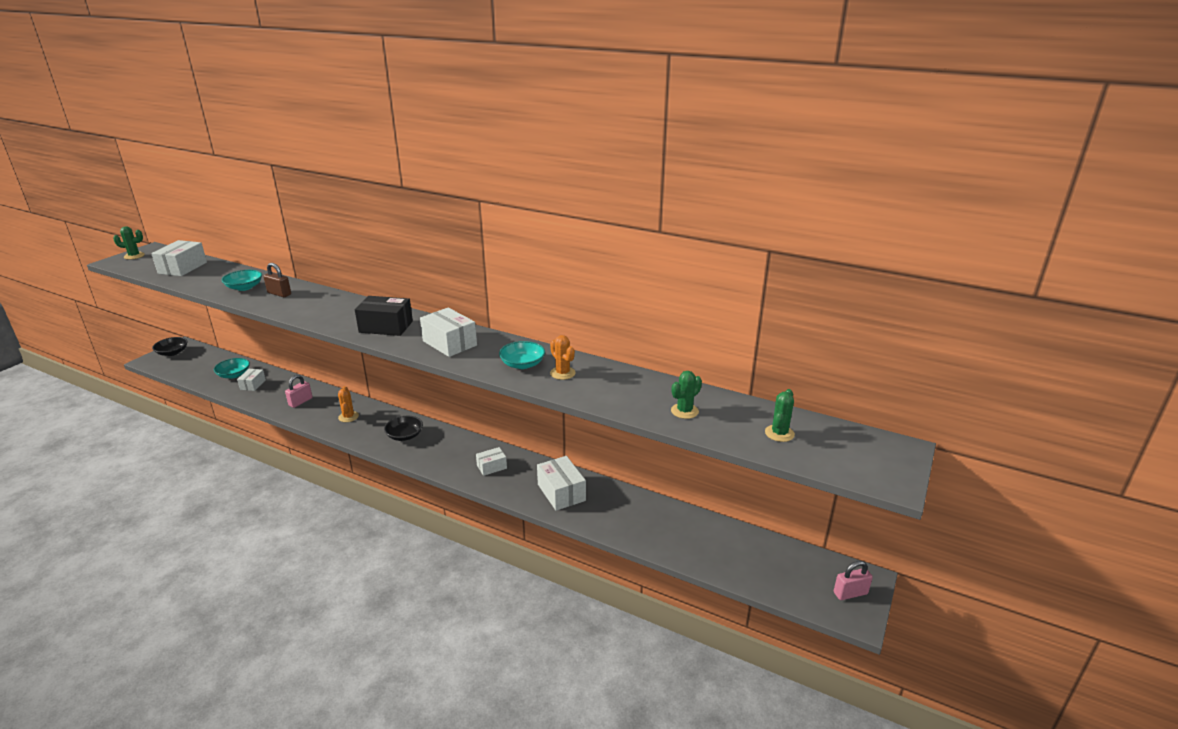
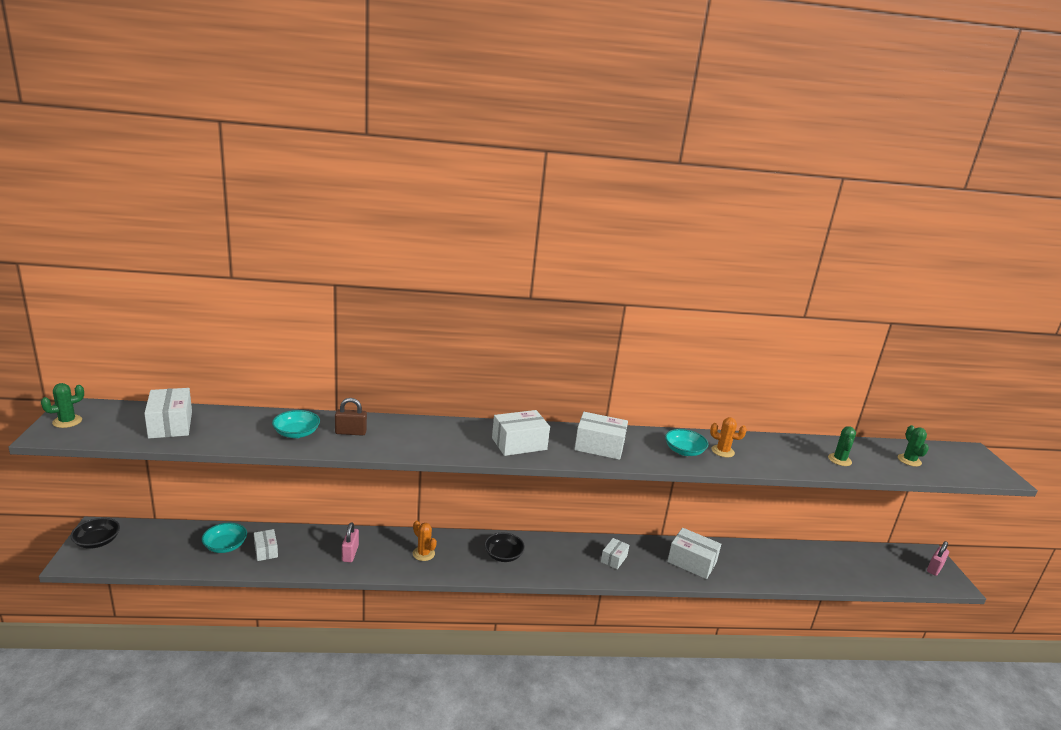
camera: 35 degrees left, 5 degrees down
black box [355,296,413,336] -> white box [492,410,550,456]

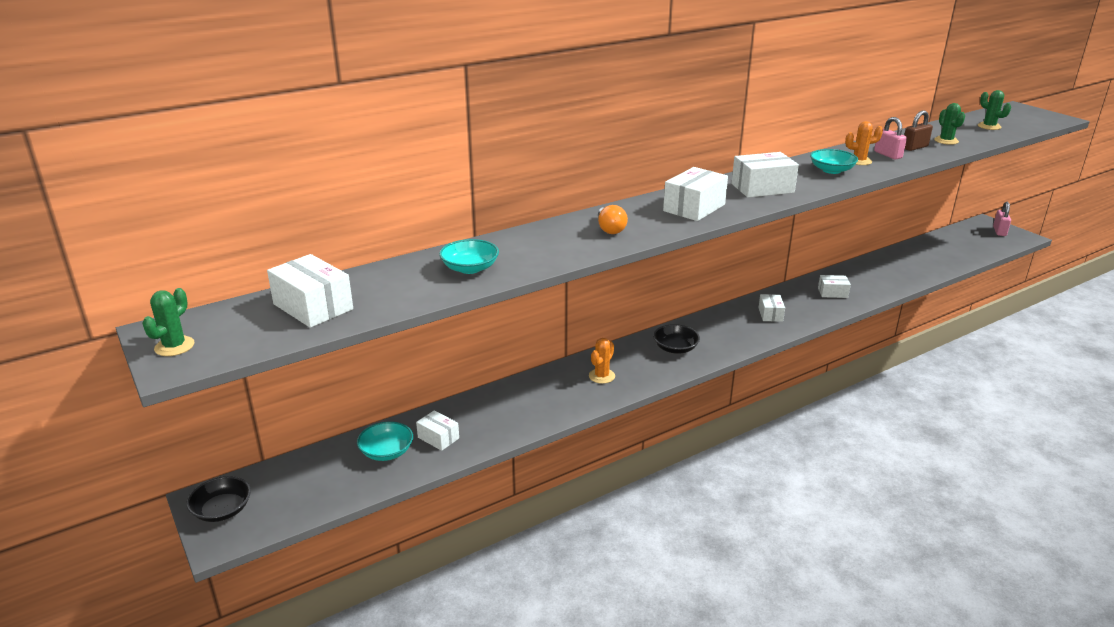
camera: 25 degrees left, 5 degrees up
brown padlock [335,398,367,436] -> brown padlock moved to [904,110,933,151]
pink padlock [342,522,359,562] -> pink padlock moved to [874,117,907,159]
orange cactus [413,521,437,561] -> orange cactus turned 75 degrees counterclockwise [589,338,615,384]
white box [667,528,721,579] -> white box [818,275,851,298], size x0.59
none -> orange light bulb [598,205,628,234]

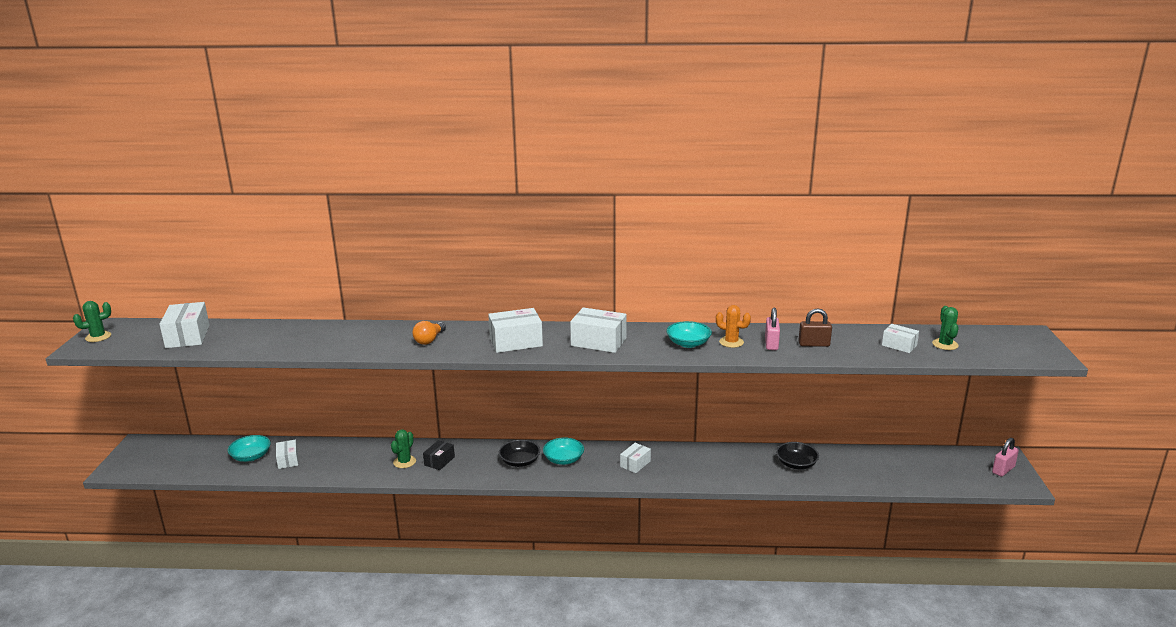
camera: 35 degrees right, 5 degrees down
black bowl [186,476,251,522] -> black bowl moved to [776,442,819,469]
turquoise bowl [439,239,499,274] -> turquoise bowl moved to [543,437,584,465]
orange cactus [589,338,615,384] -> black box [423,440,455,470]
white box [818,275,851,298] -> white box moved to [882,324,919,353]
green cactus [934,103,965,145] -> green cactus moved to [391,430,416,468]

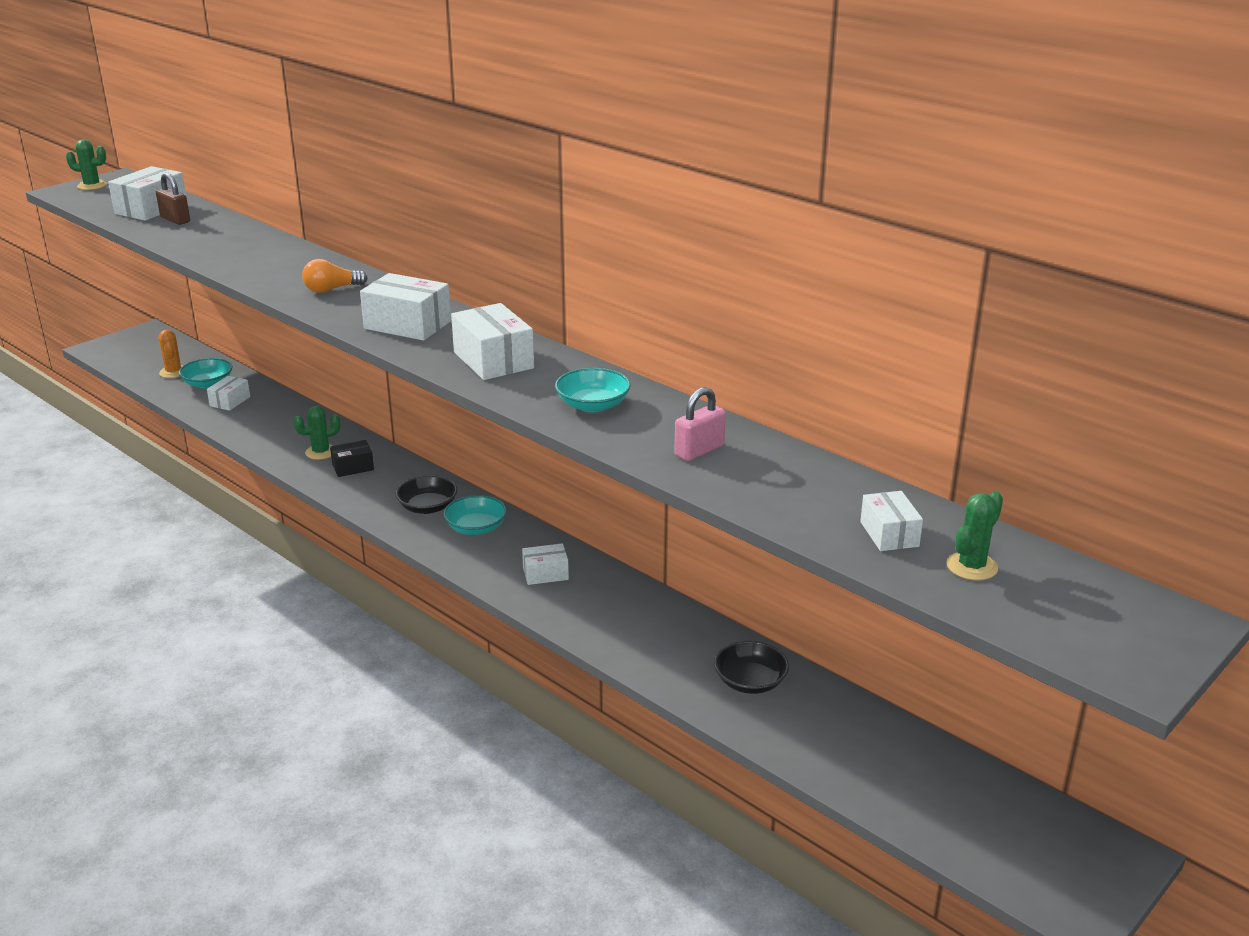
camera: 40 degrees right, 5 degrees up
orange cactus [716,305,751,348] -> orange cactus moved to [159,330,183,378]
brown padlock [798,308,832,347] -> brown padlock moved to [156,172,190,225]
pink padlock [992,438,1019,477] -> none

